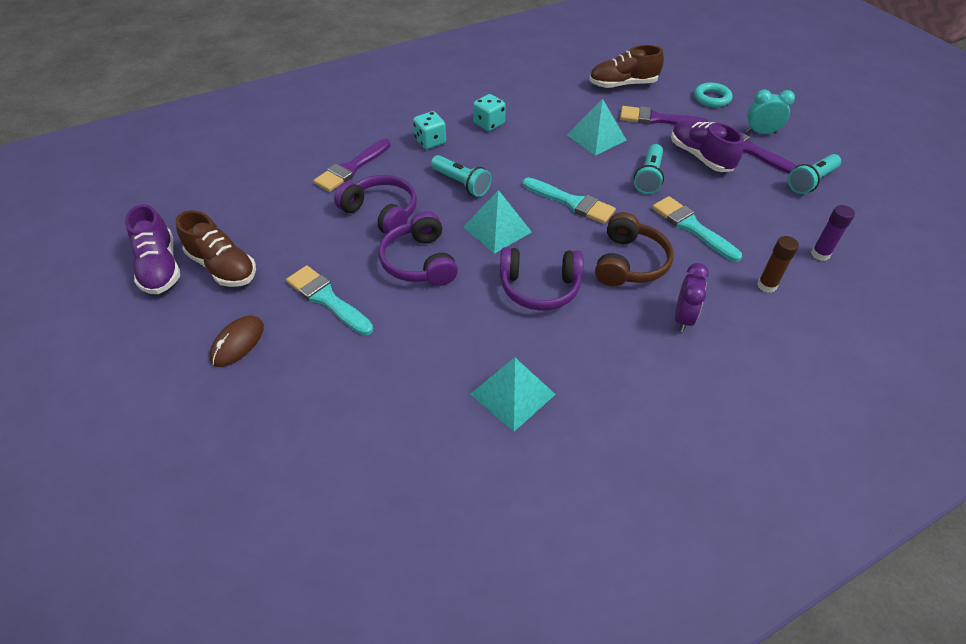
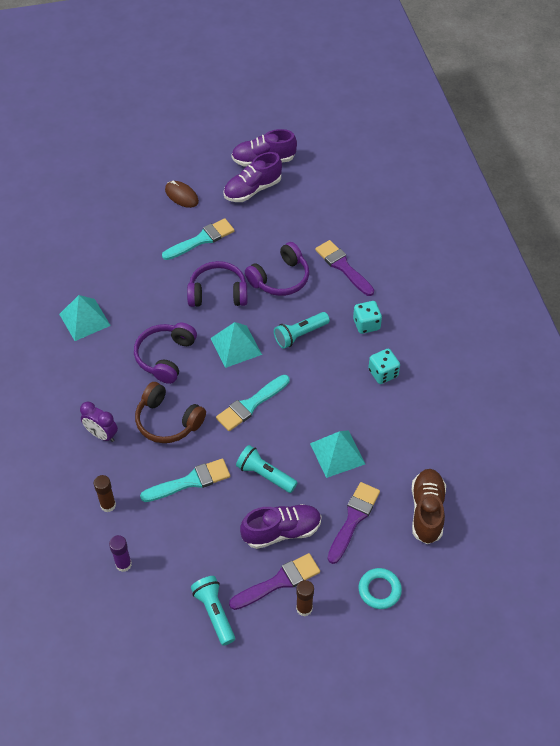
camera: 105 degrees right, 5 degrees up
brown shoe [176,210,256,287] -> purple shoe [223,152,282,202]
turquoise clock [746,89,795,134] -> brown glue stick [296,580,314,616]

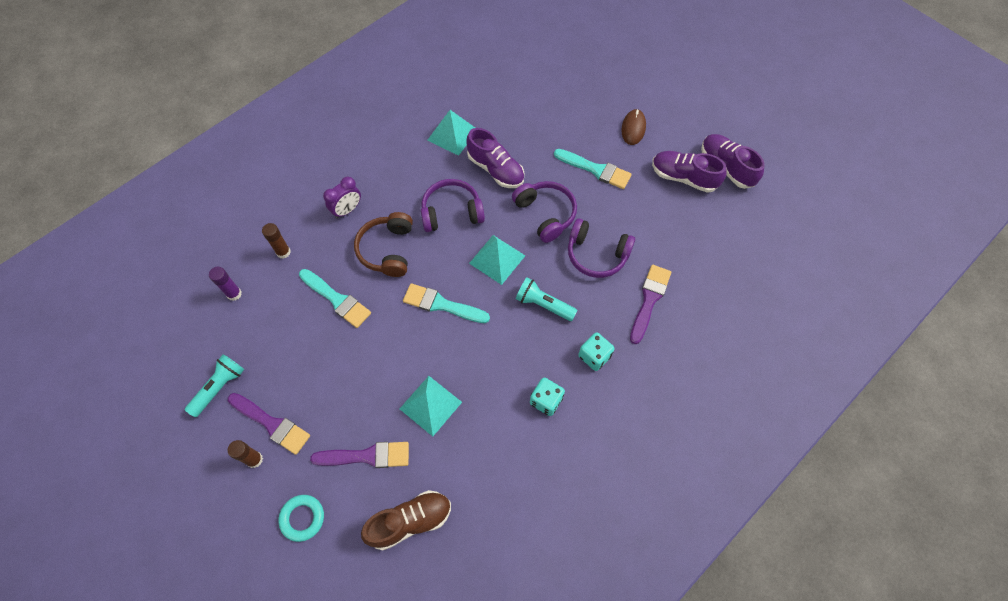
camera: 60 degrees right, 10 degrees up
purple clock [80,402,118,442] -> purple clock turned 135 degrees counterclockwise [323,177,361,219]
turquoise flashlight [236,445,298,493] -> none
purple shoe [240,504,321,549] -> purple shoe moved to [466,128,524,188]

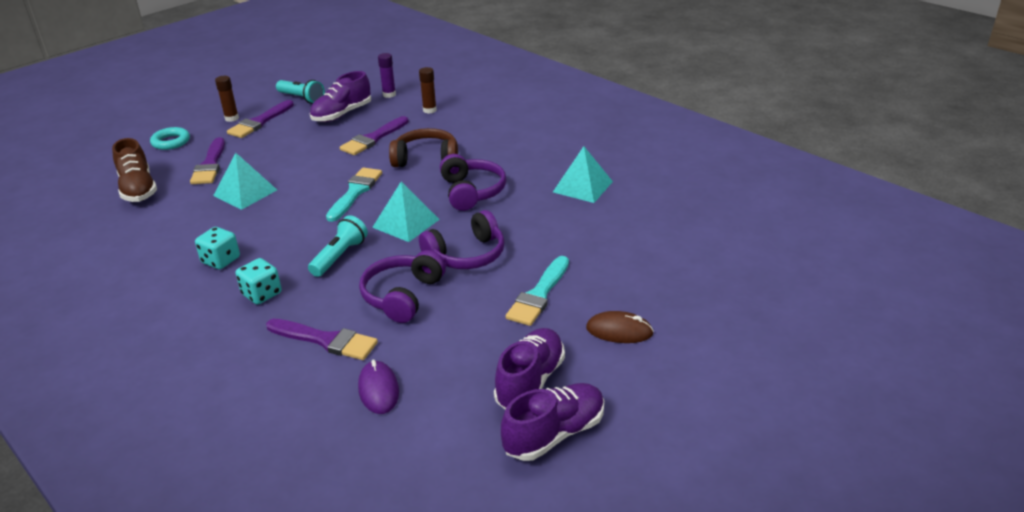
camera: 90 degrees right, 30 degrees down
turquoise brush [299,269,371,328] -> purple brush [340,116,409,155]
purple clock [323,177,361,219] -> none
purple shoe [466,128,524,188] -> purple shoe moved to [310,71,371,122]
none -> purple mouse [358,360,399,414]

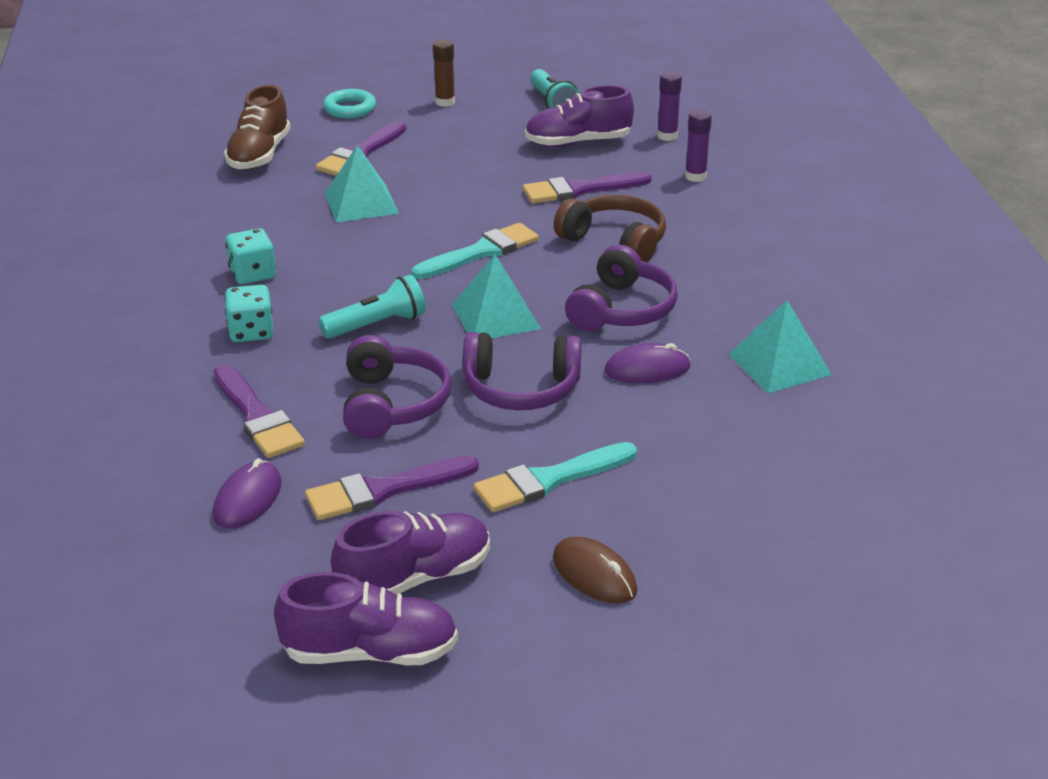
camera: 35 degrees right, 0 degrees up
purple brush [227,100,294,138] -> purple brush moved to [305,455,479,520]
purple headphones [359,250,446,323] -> purple headphones turned 120 degrees clockwise [343,335,451,439]
brown glue stick [419,67,437,114] -> purple glue stick [685,109,712,182]
none -> purple mouse [605,343,691,383]

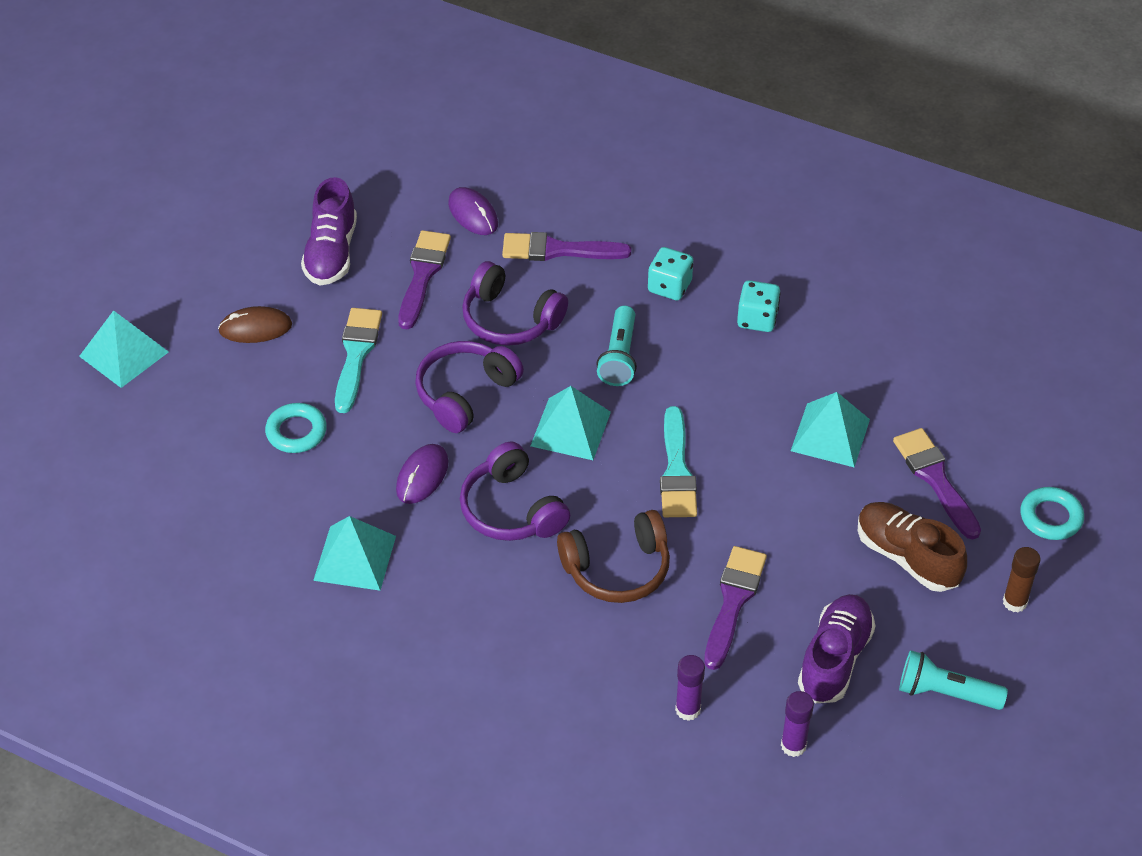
camera: 125 degrees right, 15 degrees up
brown shoe [224,85,290,170] -> brown shoe moved to [858,502,967,592]
purple shoe [274,572,458,665] -> none
none -> turquoise pyramid [79,310,169,388]
none -> turquoise ring [265,403,327,453]

